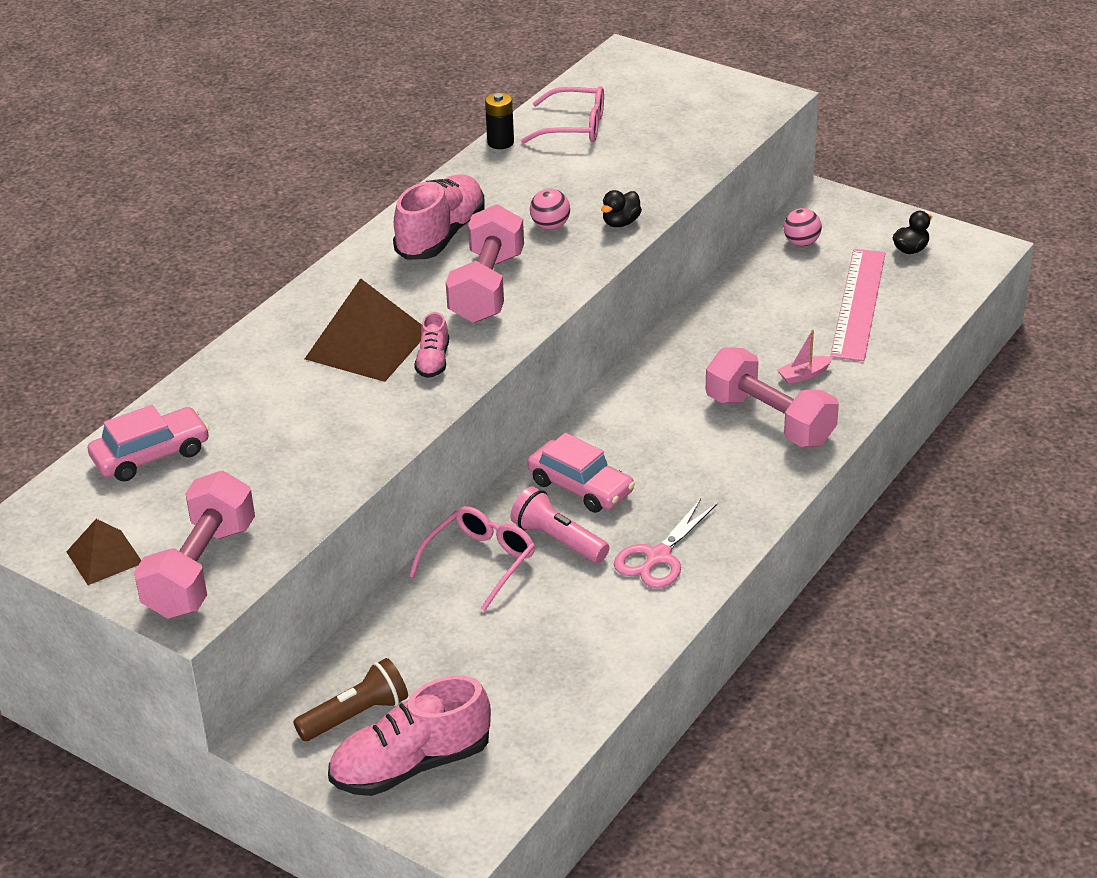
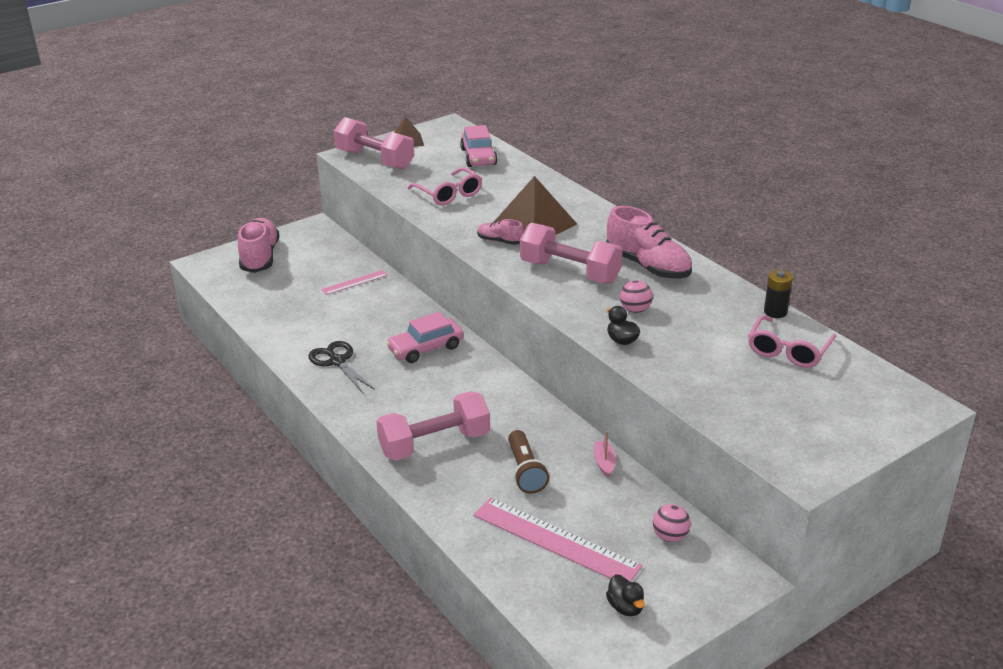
camera: 110 degrees right, 5 degrees down
brown flashlight [293,658,408,741] -> brown flashlight moved to [508,430,549,494]
pink glasses [409,506,535,611] -> pink glasses moved to [407,167,482,205]
pink flashlight [510,486,609,563] -> none
pink scissors [614,499,717,588] -> black scissors [308,341,375,393]
pink boat [777,329,833,384] -> pink boat moved to [594,431,616,478]
none -> pink ruler [321,270,388,295]

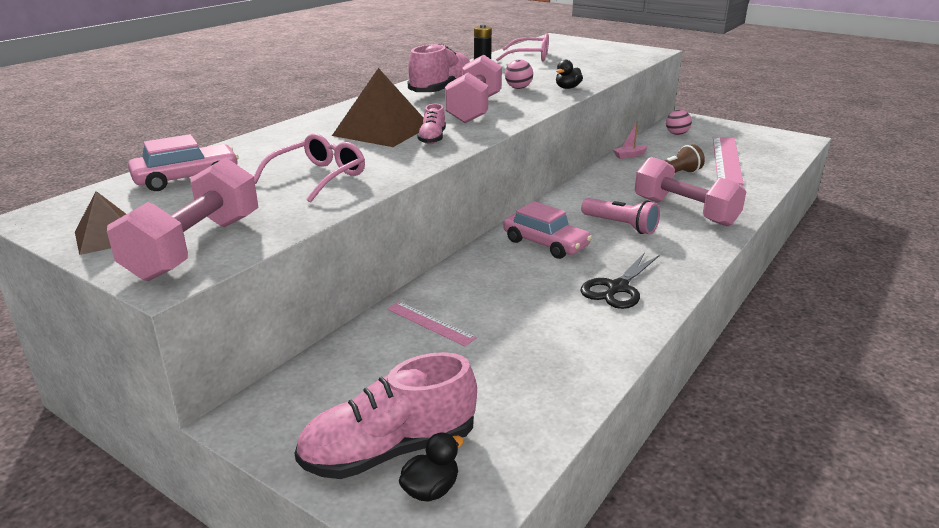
camera: 110 degrees left, 5 degrees down
black duck [606,574,645,616] -> black duck moved to [399,433,464,502]
none -> pink flashlight [581,198,660,234]

